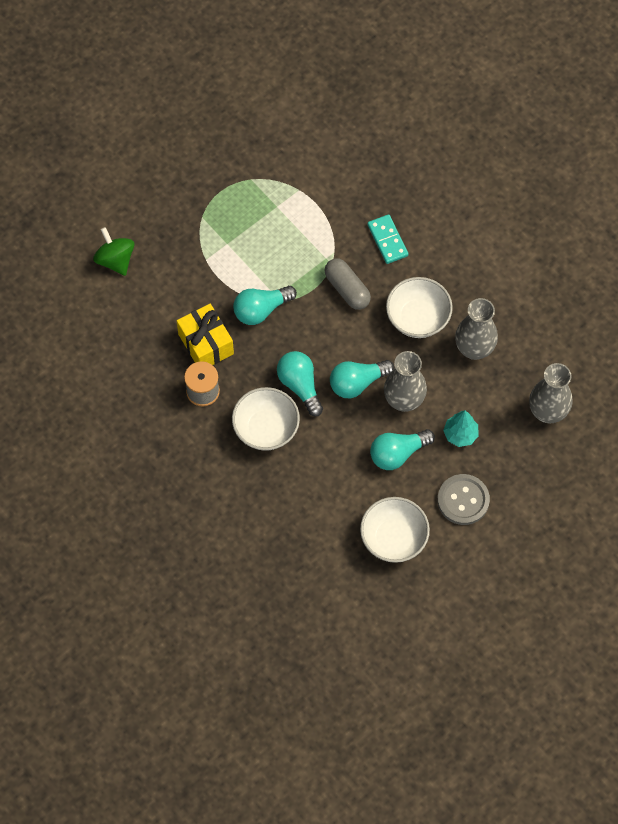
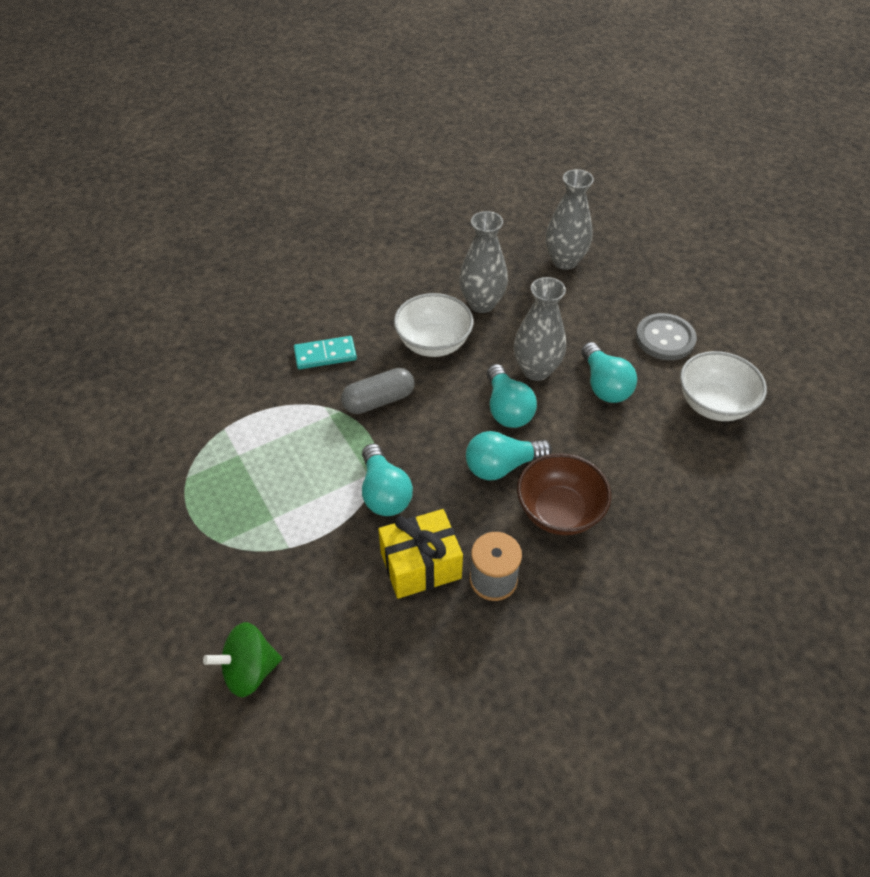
camera: 80 degrees left, 15 degrees down
white bowl [232,387,300,451] -> brown bowl [517,453,611,535]
turquoise tree [443,410,479,447] -> none

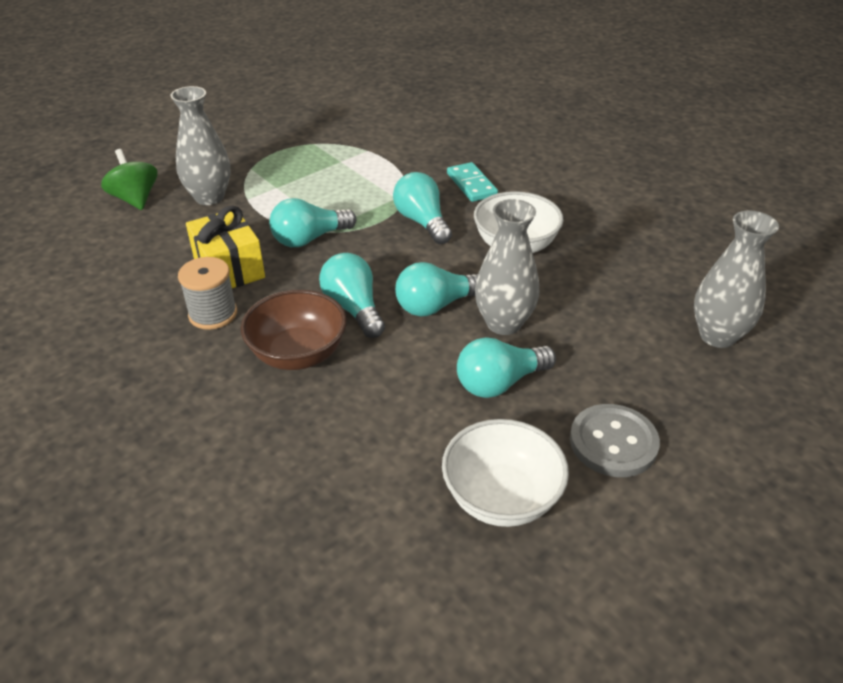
camera: 80 degrees right, 10 degrees down
grey capsule [341,368,415,414] -> turquoise light bulb [393,172,452,244]
grey vase [459,211,508,313] -> grey vase moved to [170,86,231,205]

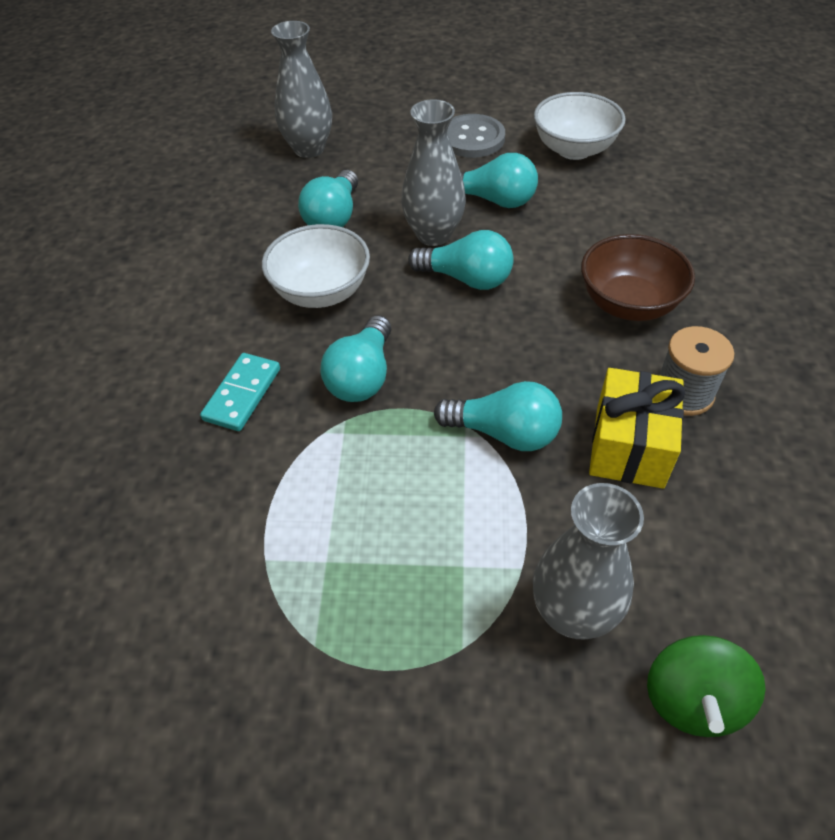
camera: 135 degrees left, 10 degrees up
turquoise light bulb [319,253,385,338] -> turquoise light bulb moved to [298,170,358,227]

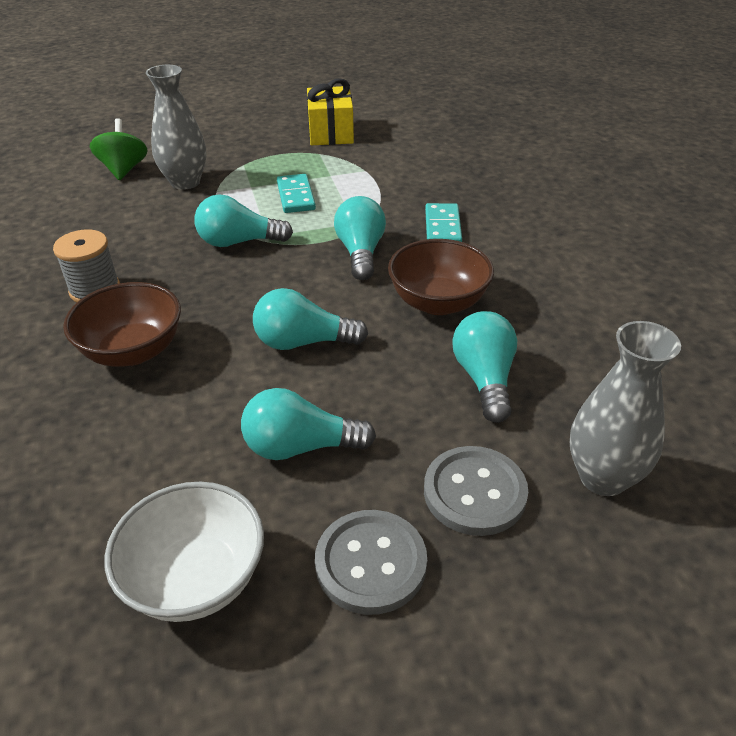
camera: 160 degrees right, 10 degrees down
white bowl [262,224,370,308] -> brown bowl [388,239,494,315]
grey vase [401,99,466,246] -> none
yellow gift [589,368,685,489] -> yellow gift moved to [307,78,354,145]
none -> turquoise domino [277,174,316,213]
none -> grey button [424,446,528,536]

